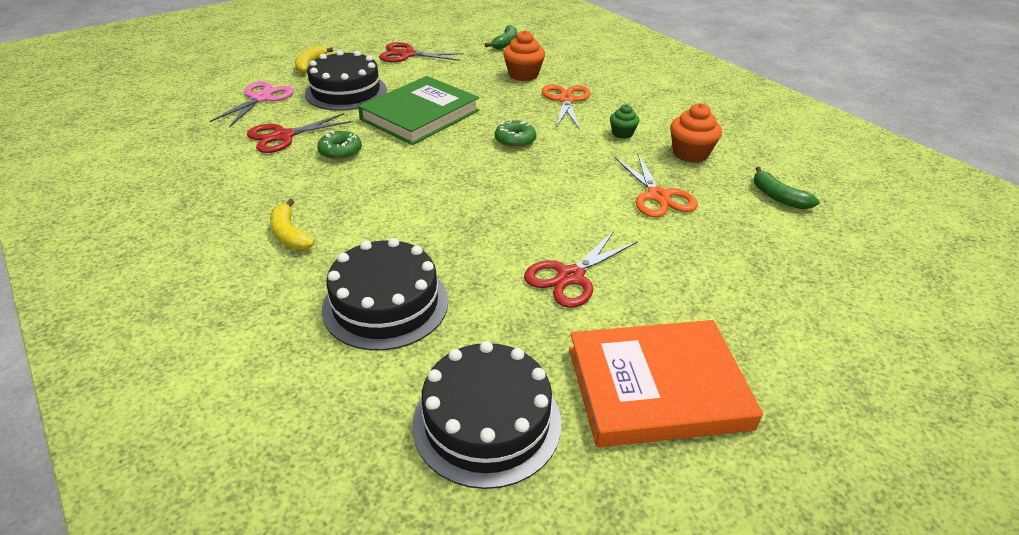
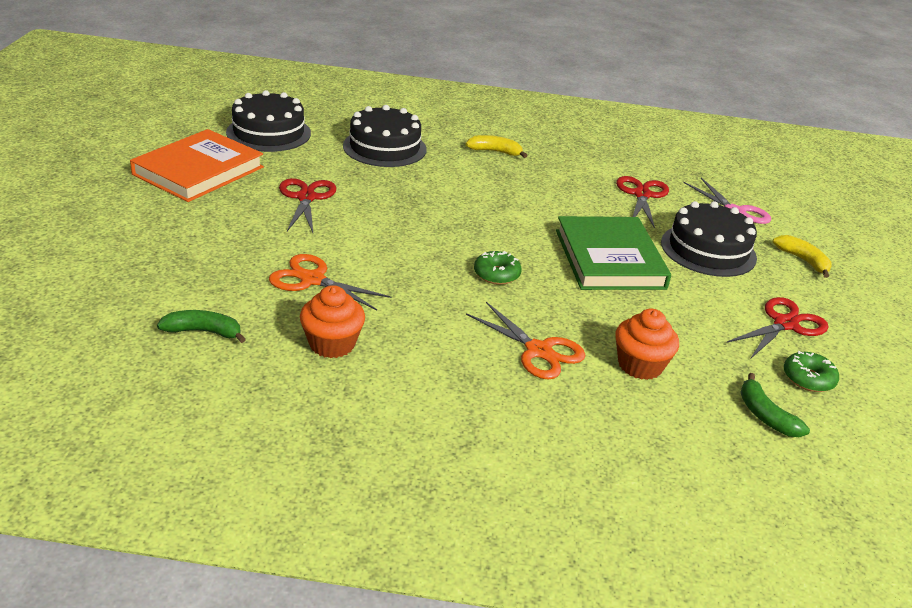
camera: 130 degrees right, 5 degrees down
green donut [317,131,362,160] -> green donut moved to [784,351,839,392]
green cupcake [610,104,639,139] -> none

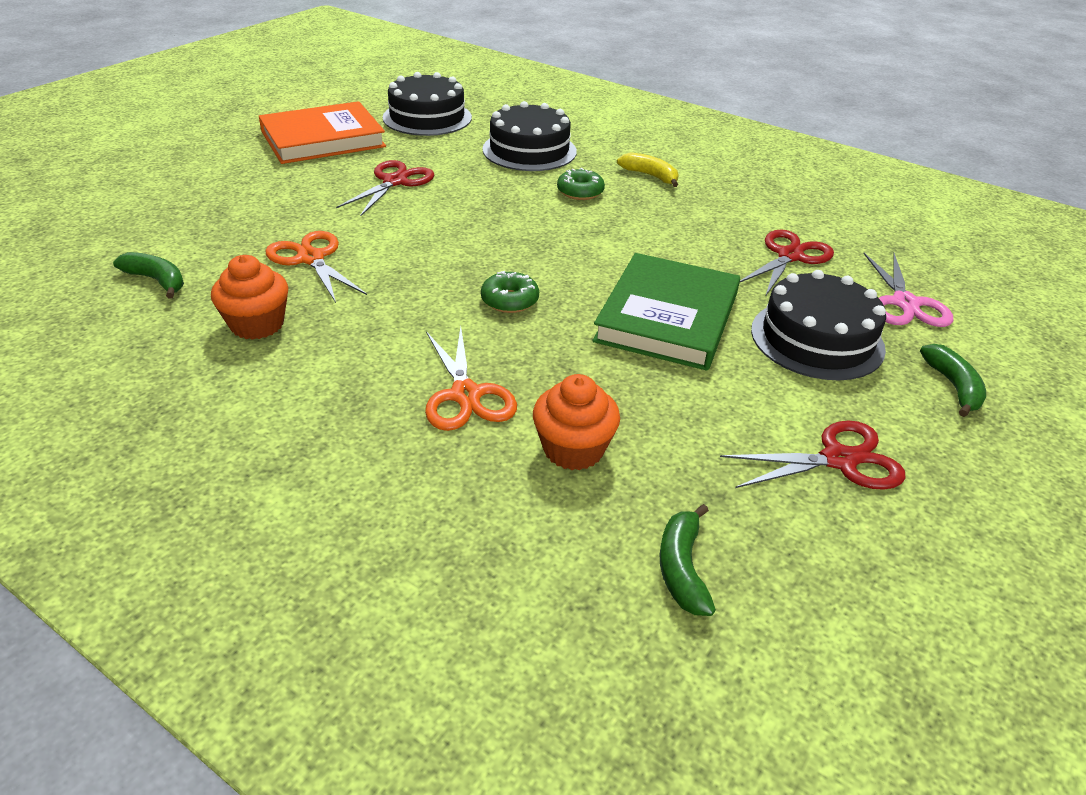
camera: 30 degrees right, 5 degrees up
yellow banana [773,235,832,278] -> green banana [920,344,986,417]
green donut [784,351,839,392] -> green donut moved to [557,168,605,200]

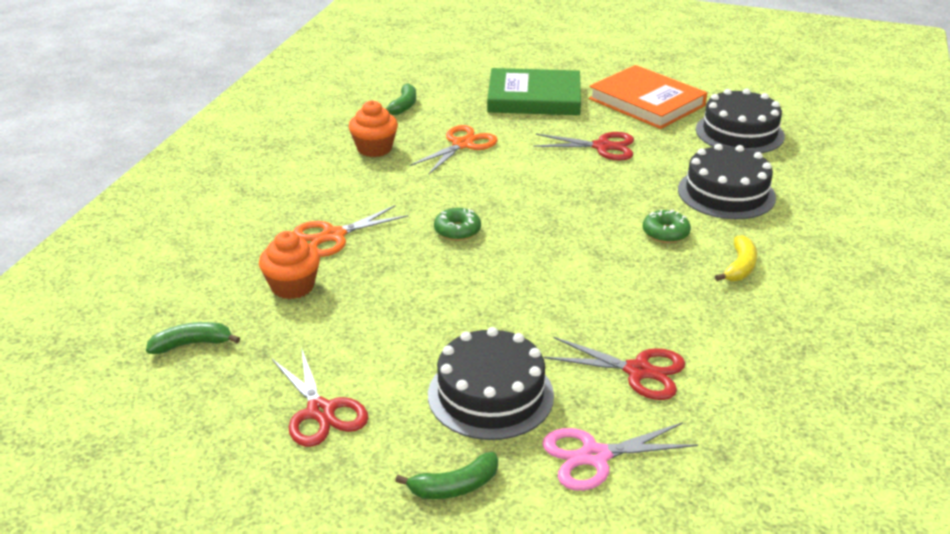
camera: 75 degrees right, 5 degrees down
green book [592,253,740,371] -> green book moved to [487,68,581,115]

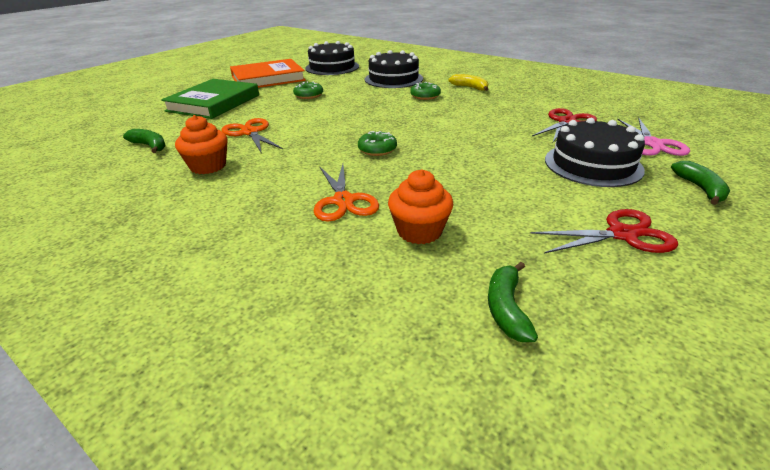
camera: 70 degrees left, 0 degrees up
red scissors [533,132,634,161] -> green donut [293,82,323,99]

